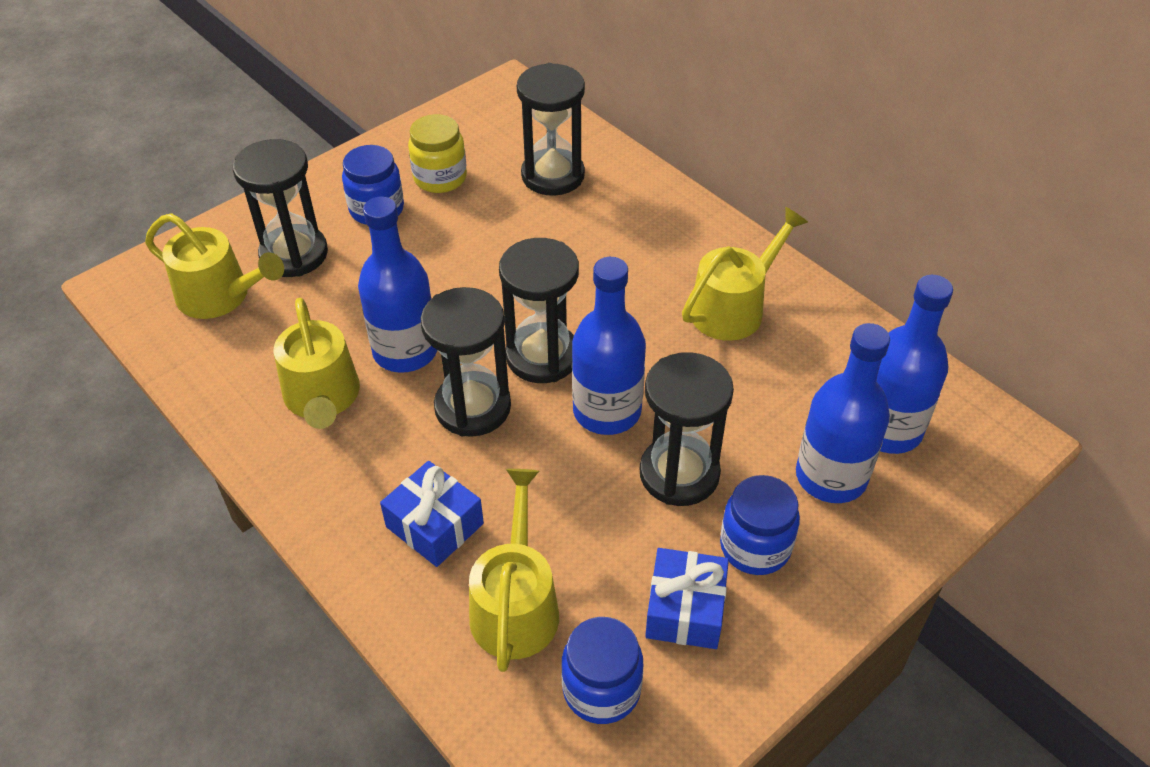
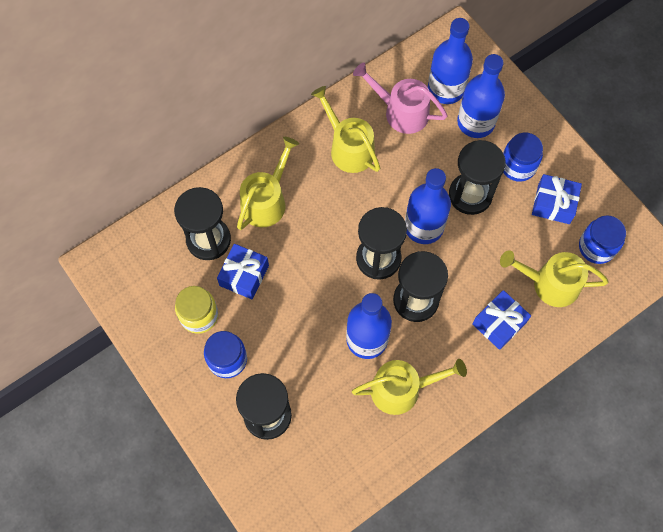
camera: 85 degrees left, 20 degrees up
yellow watering can [145,214,284,319] -> yellow watering can moved to [237,137,299,230]
none -> blue gift [217,244,269,299]
none -> pink watering can [353,63,448,134]

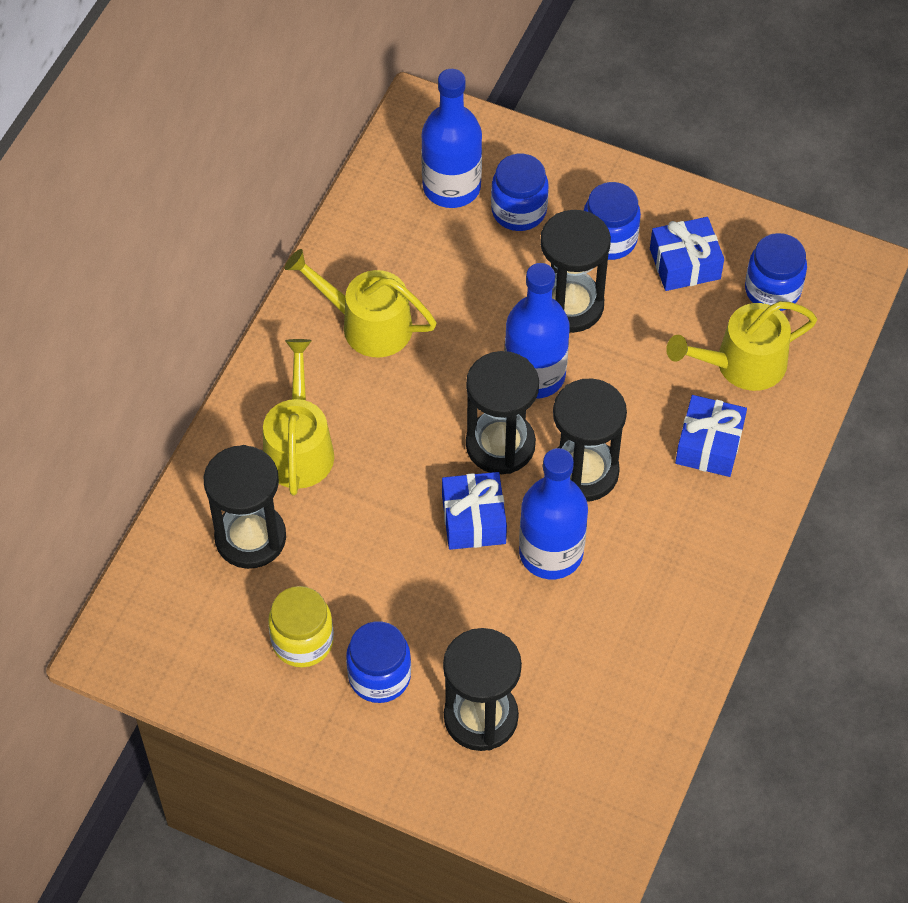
camera: 30 degrees left, 10 degrees down
blue gift [217,244,269,299] -> blue gift moved to [442,472,507,550]
yellow watering can [352,359,467,415] -> none
pink watering can [353,63,448,134] -> none
blue bottle [457,54,505,138] -> blue jar [491,153,549,231]

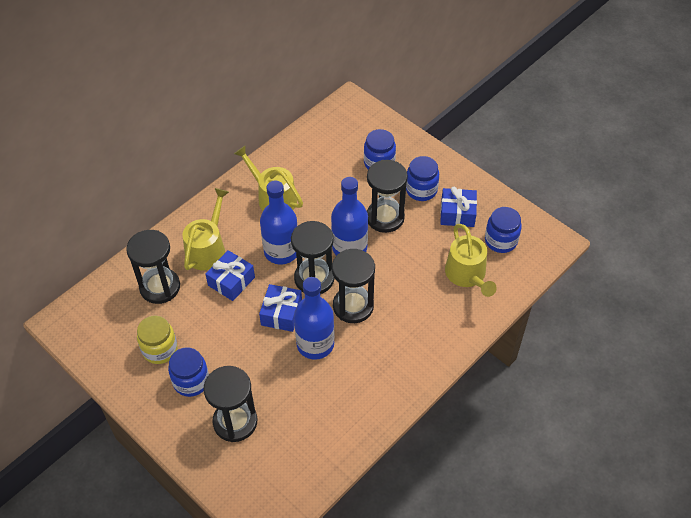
camera: 20 degrees right, 5 degrees down
blue bottle [421,69,482,208] -> blue bottle moved to [260,180,297,264]
yellow watering can [666,301,817,391] -> yellow watering can turned 105 degrees counterclockwise [445,224,497,297]
blue gift [675,395,747,477] -> blue gift moved to [205,250,255,301]

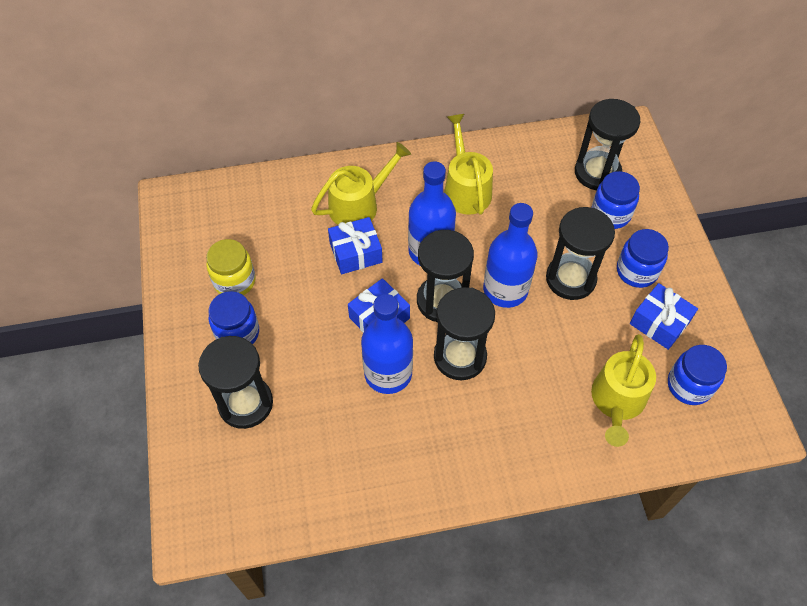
camera: 35 degrees right, 5 degrees up
black hourglass [126,230,180,304] -> black hourglass moved to [575,99,640,190]

